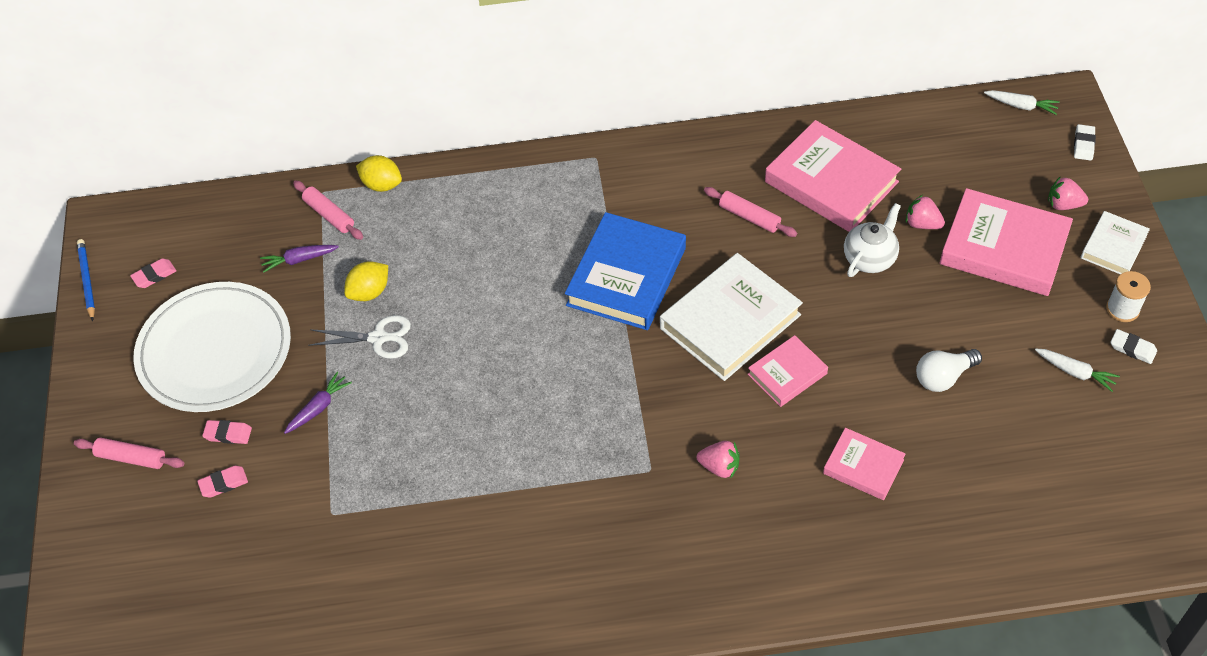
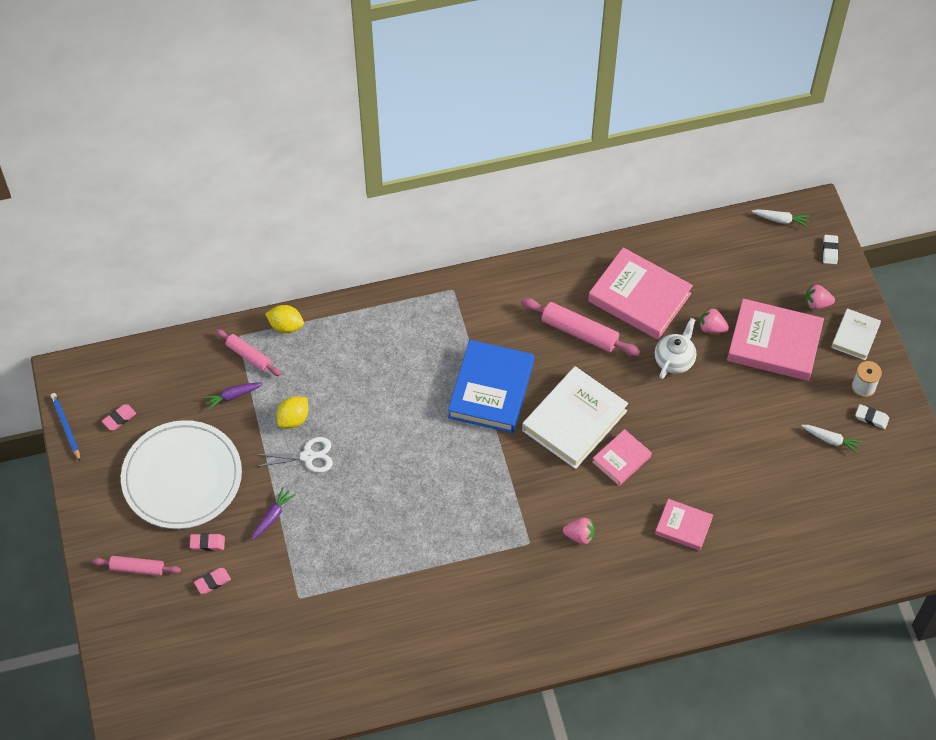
camera: 10 degrees left, 5 degrees up
pink rolling pin [704,187,797,237] -> pink rolling pin [521,298,641,356], size x1.57
white light bulb [916,349,982,392] -> none

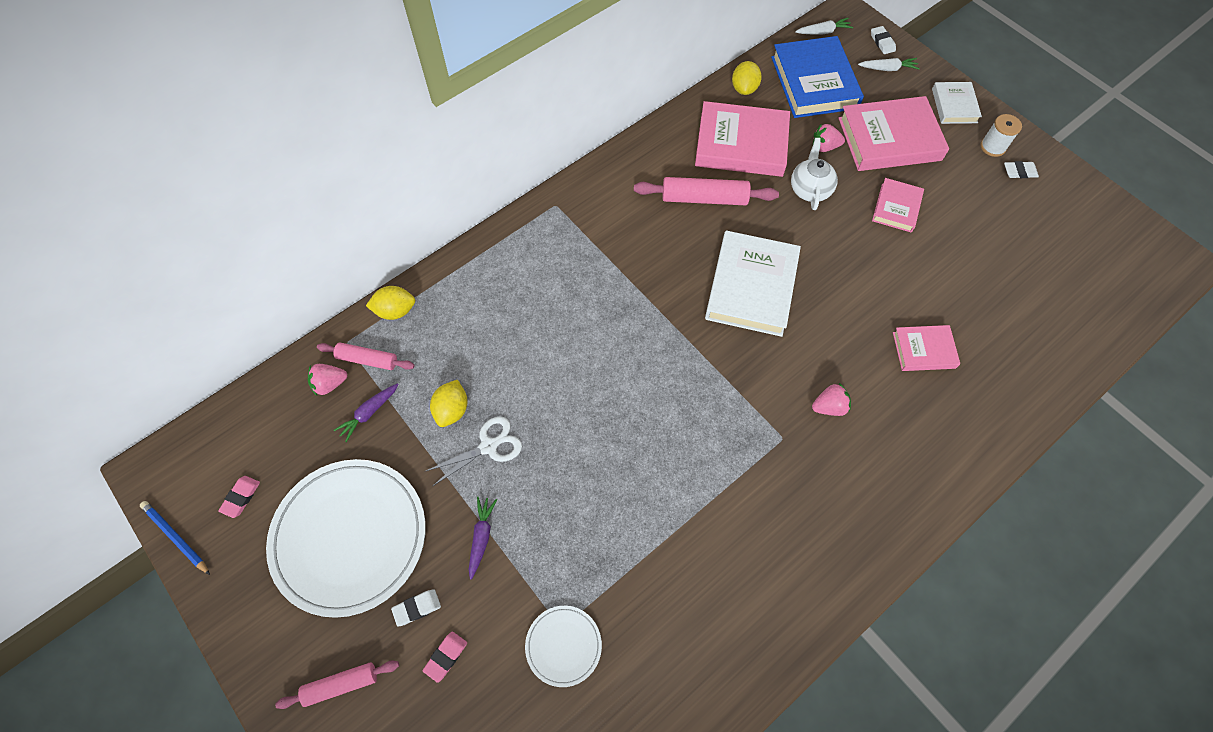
camera: 25 degrees left, 5 degrees up
pink eraser [190,533,225,551] -> white eraser [391,589,441,626]
blue book [448,340,534,433] -> blue book moved to [771,36,864,118]
pink book [592,429,652,486] -> pink book moved to [872,178,924,232]
white carrot [801,425,863,454] -> white carrot moved to [858,58,920,71]
pink strawberry [805,284,835,310] -> pink strawberry moved to [308,364,347,396]
none -> white plate [525,606,602,687]
none -> yellow lemon [732,61,762,95]

